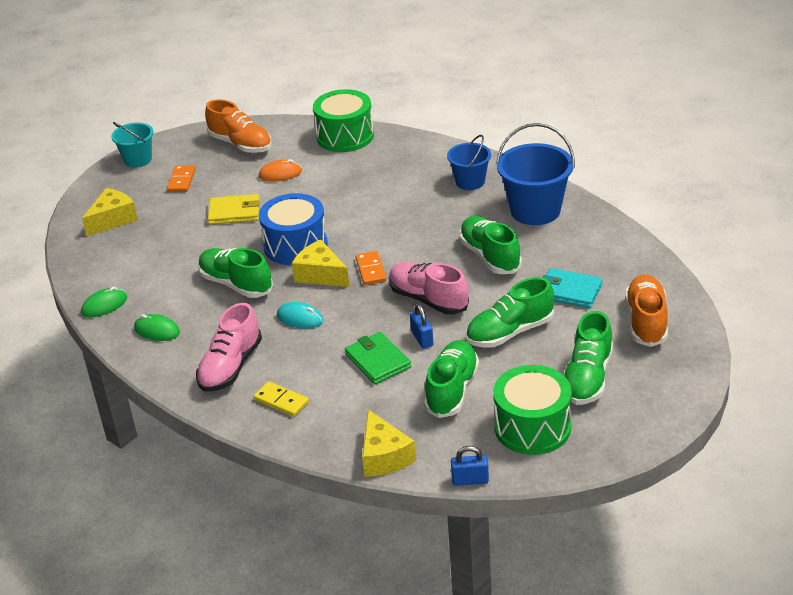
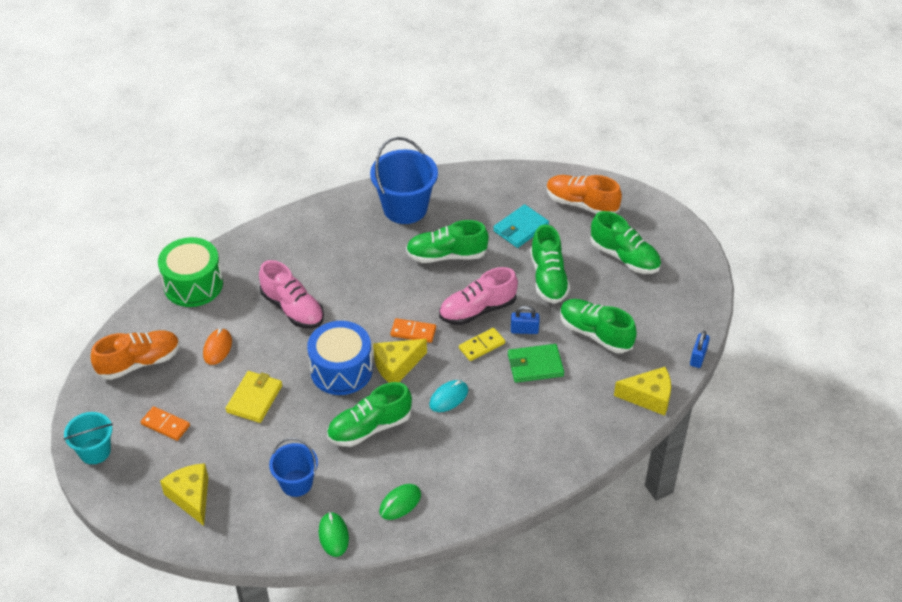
camera: 70 degrees left, 10 degrees up
pink shoe [196,303,262,392] -> pink shoe moved to [259,260,324,329]
yellow domino [254,381,309,417] -> yellow domino moved to [459,328,505,361]
blue bucket [447,135,491,190] -> blue bucket moved to [269,438,318,497]
green drum [493,365,572,455] -> none

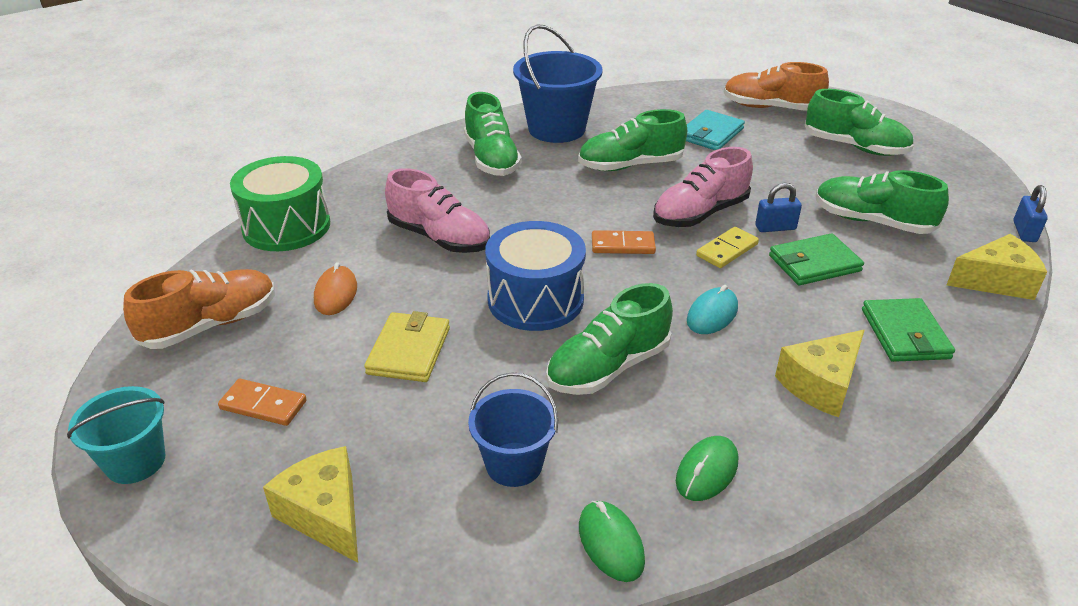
camera: 10 degrees left, 10 degrees down
yellow cheese [373,339,427,383] -> yellow cheese moved to [775,330,864,417]
green shoe [530,224,570,304] -> green shoe moved to [464,92,522,176]
none -> green wallet [862,298,955,362]

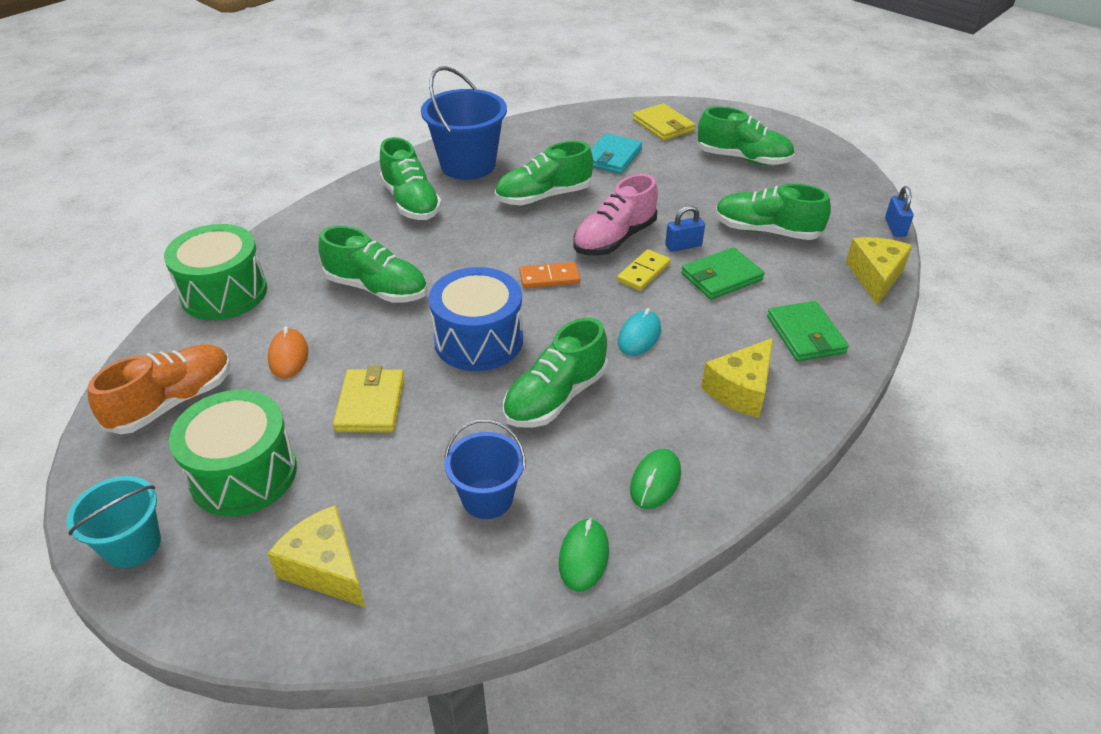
camera: 10 degrees left, 5 degrees up
orange domino [218,379,307,426] -> green drum [169,390,297,516]
pink shoe [385,168,490,253] -> green shoe [318,226,427,303]
green mouse [579,501,645,582] -> green mouse turned 45 degrees clockwise [559,518,609,592]
orange shoe [724,62,829,111] -> yellow wallet [633,103,696,141]
yellow cheese [947,234,1047,300] -> yellow cheese turned 60 degrees counterclockwise [846,237,912,305]

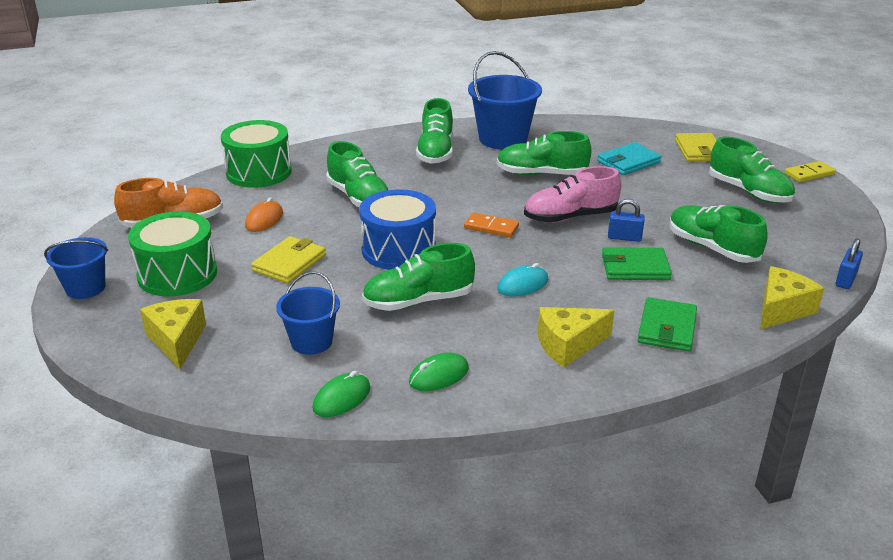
camera: 30 degrees right, 10 degrees down
turquoise bucket [67,476,161,568] -> blue bucket [44,237,108,299]
yellow domino [617,249,671,291] -> yellow domino moved to [785,161,836,182]

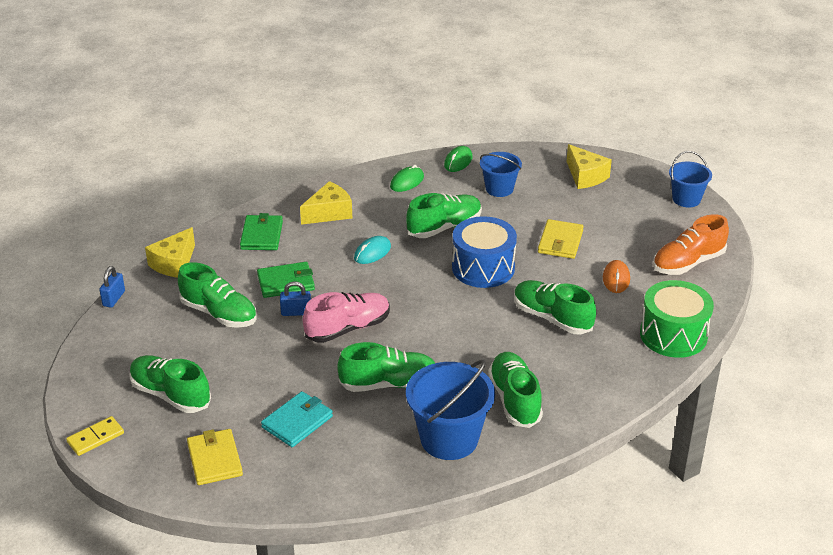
camera: 165 degrees right, 5 degrees up
green drum [128,211,217,297] -> none
orange domino [464,212,519,237] -> none

